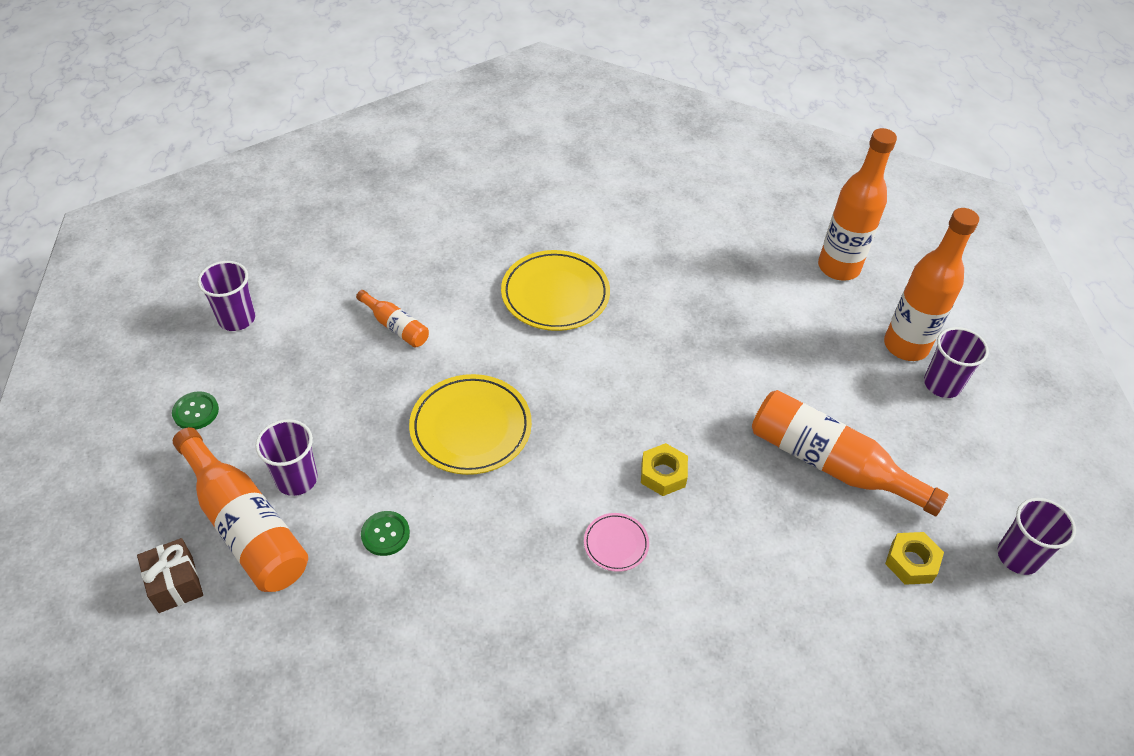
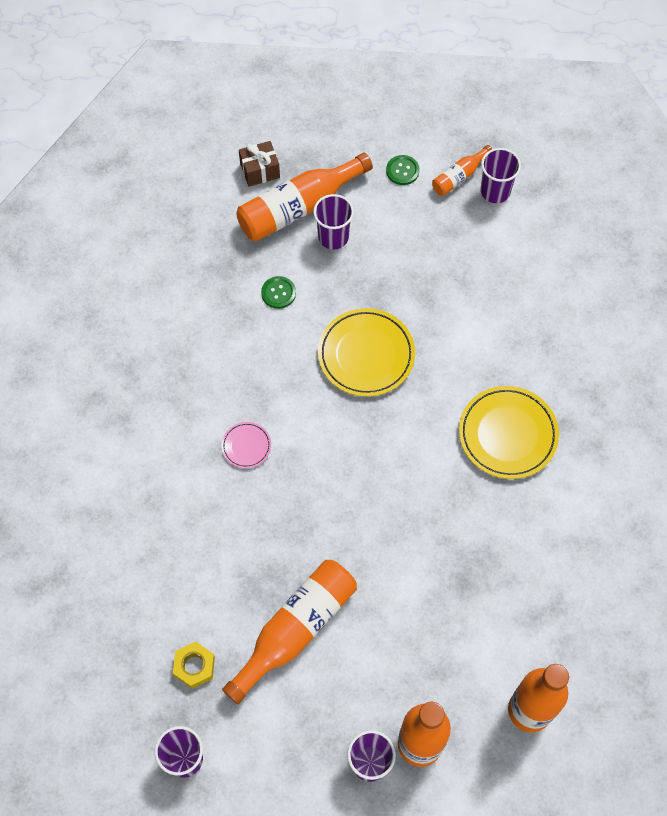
camera: 100 degrees right, 15 degrees up
orange bottle [356,290,429,347] -> orange bottle moved to [432,145,492,196]
yellow nut [641,443,688,496] -> none

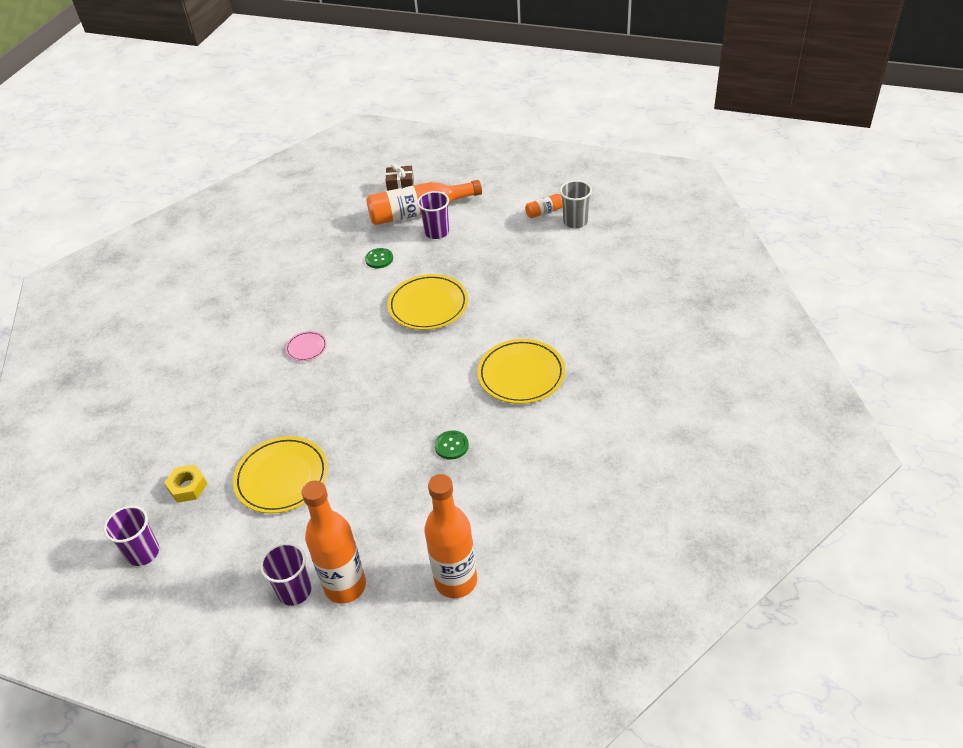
camera: 20 degrees right, 20 degrees down
orange bottle [222,560,357,704] -> yellow plate [233,436,328,514]
green button [386,155,420,185] -> green button moved to [434,430,469,460]
purple cup [481,148,521,203] -> grey cup [560,180,592,228]

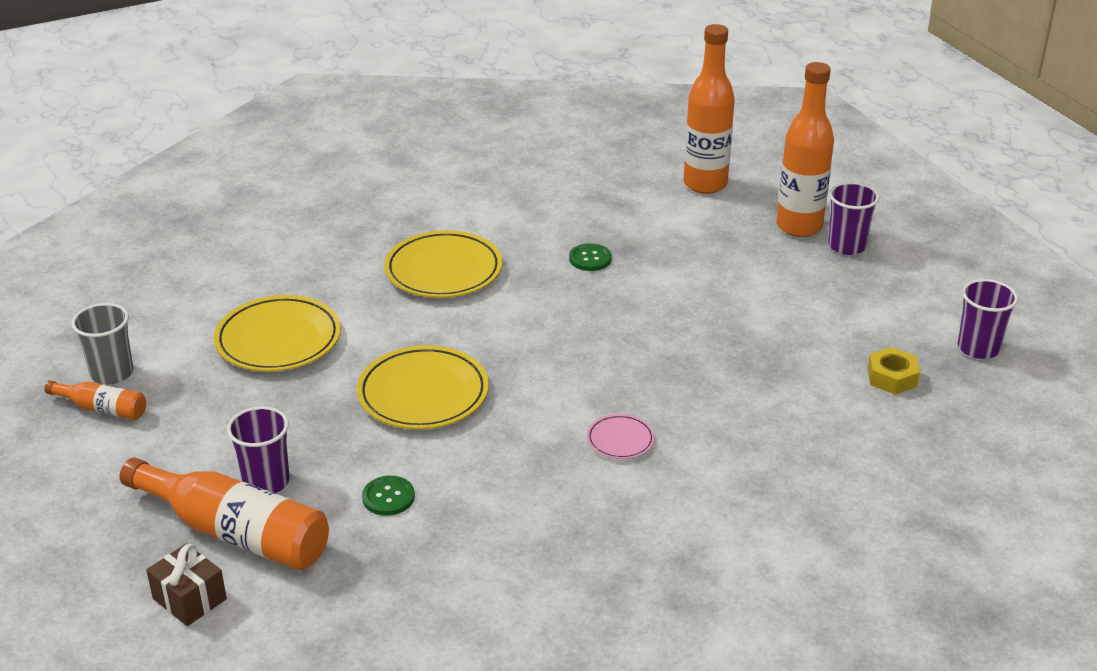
camera: 140 degrees left, 10 degrees down
yellow plate [233,436,328,514] -> yellow plate moved to [214,295,341,372]

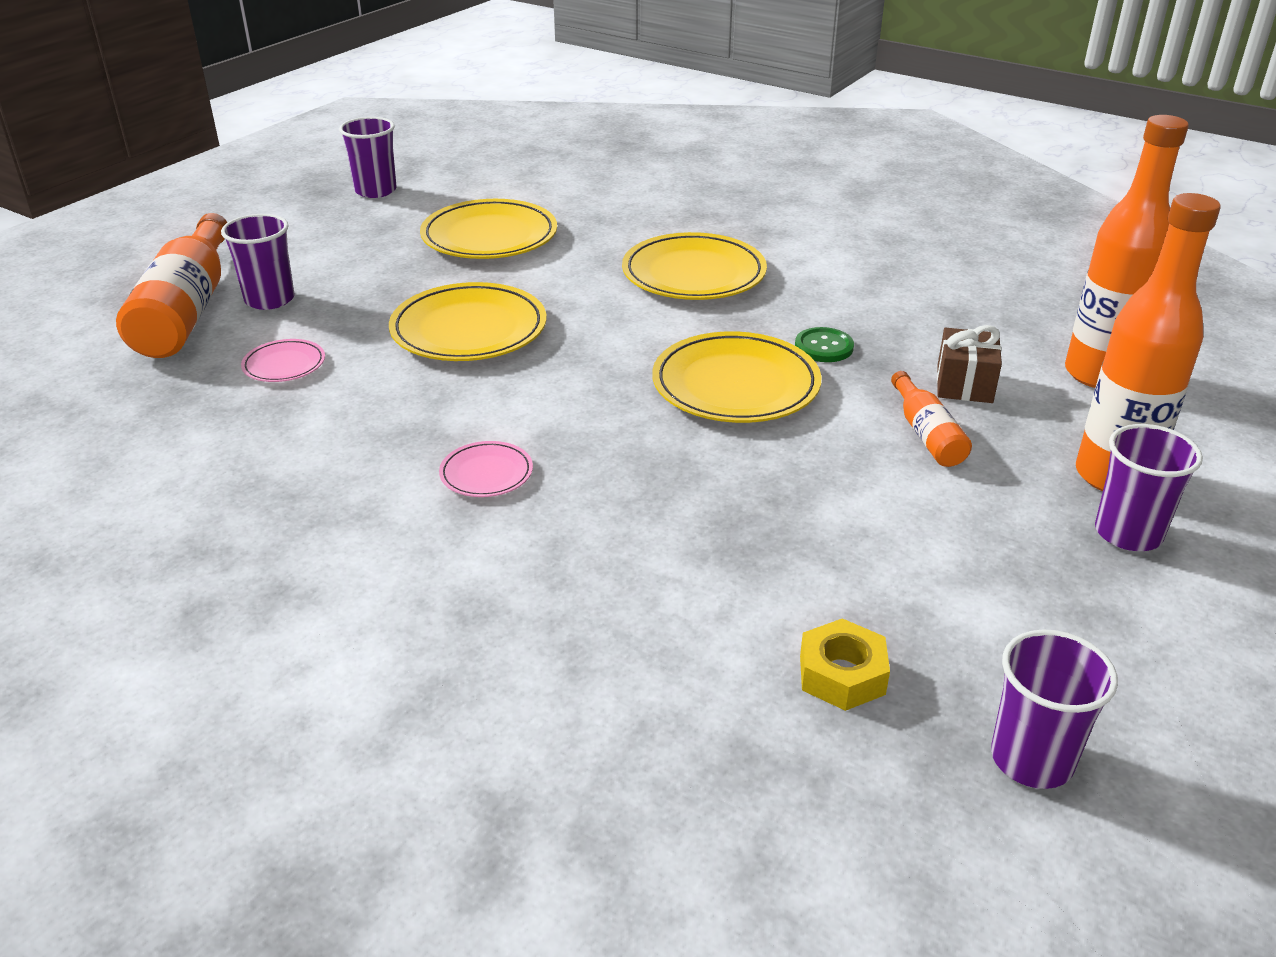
camera: 60 degrees right, 0 degrees up
orange bottle [44,380,146,420] -> orange bottle moved to [891,371,972,467]
grey cup [72,303,134,385] -> purple cup [339,117,397,198]
brown gift [146,543,227,626] -> brown gift moved to [937,325,1002,403]
green button [362,476,415,516] -> pink plate [241,339,325,382]
none -> yellow plate [652,331,822,423]

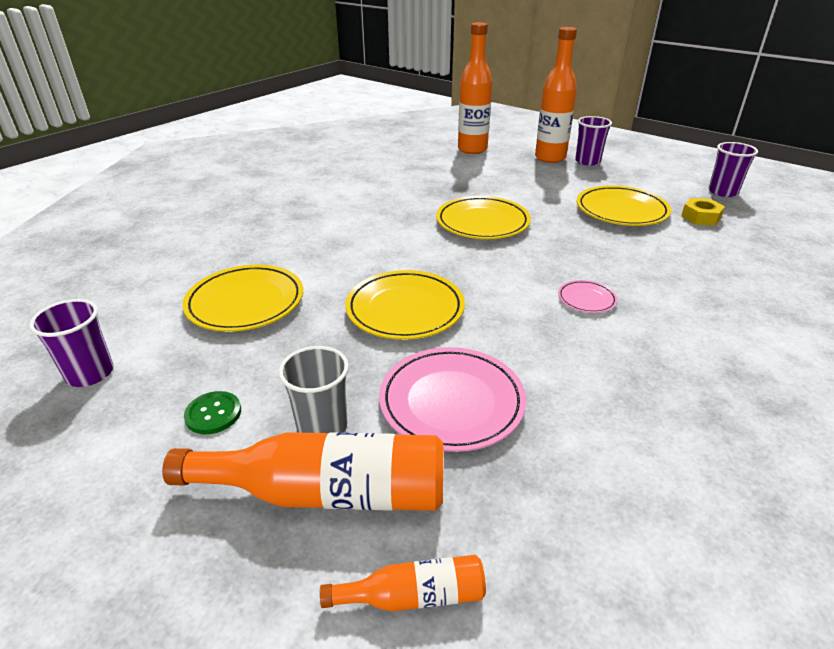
camera: 85 degrees left, 0 degrees up
purple cup [221,214,295,310] -> grey cup [279,346,349,433]
pink plate [241,339,325,382] -> pink plate [379,347,526,452], size x2.01
yellow plate [622,232,767,300] -> yellow plate moved to [576,185,671,226]
green button [795,327,854,362] -> green button moved to [184,391,241,434]
orange bottle [891,371,972,467] -> orange bottle moved to [320,555,486,612]
brown gift [937,325,1002,403] -> none

